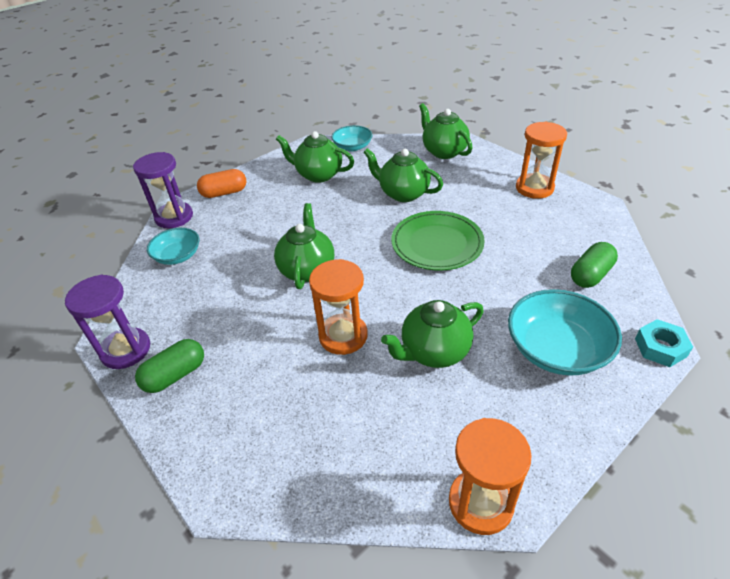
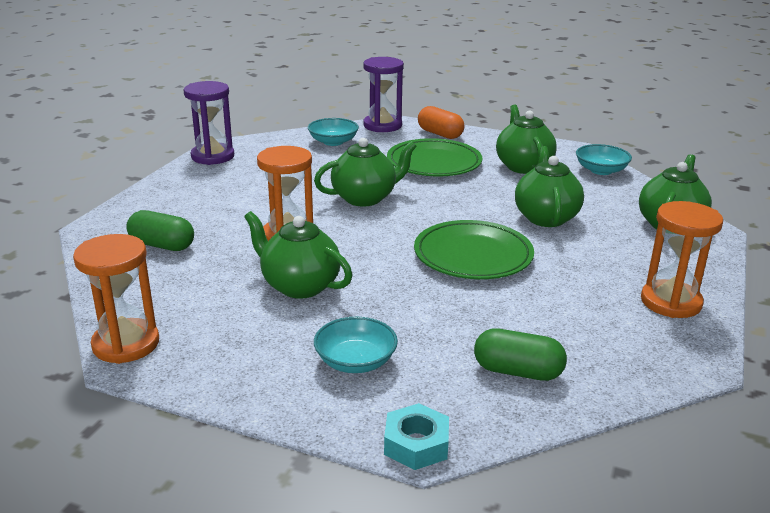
camera: 60 degrees right, 15 degrees down
green capsule [135,339,204,393] -> green capsule moved to [126,210,194,251]
turquoise bowl [508,289,622,376] -> turquoise bowl [314,317,398,373], size x0.61
none -> green plate [387,138,482,177]

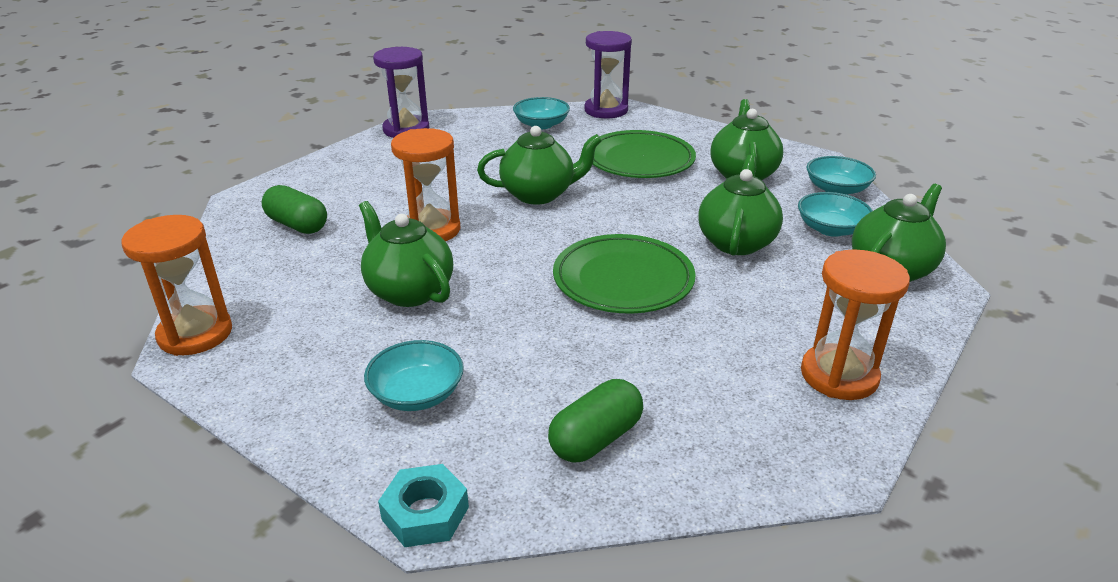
camera: 15 degrees right, 5 degrees up
orange capsule [418,106,464,139] -> none
green capsule [474,328,567,381] -> green capsule turned 75 degrees counterclockwise [548,379,643,463]
none -> turquoise bowl [798,192,873,237]

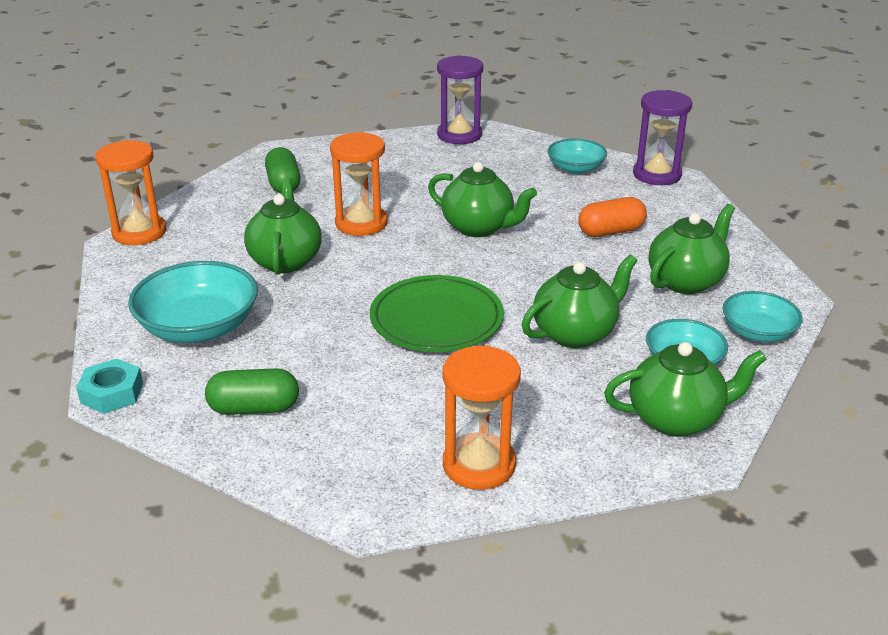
camera: 40 degrees right, 0 degrees up
turquoise bowl [364,340,464,411] -> turquoise bowl [128,261,258,343], size x1.64
green plate [593,130,696,178] -> orange capsule [578,197,647,237]

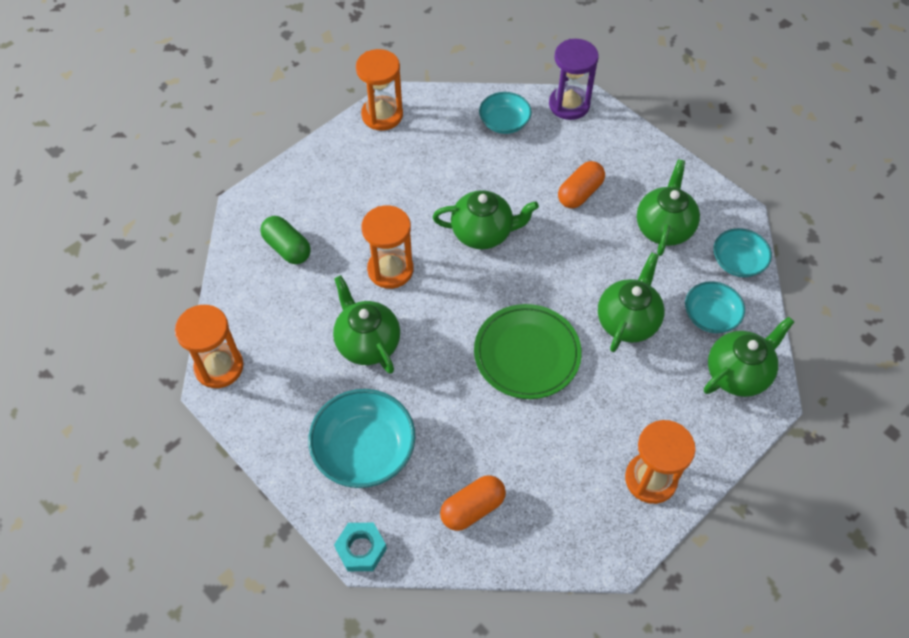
camera: 30 degrees left, 25 degrees up
green capsule [205,368,299,415] -> orange capsule [440,475,506,531]
purple hourglass [437,55,483,144] -> orange hourglass [356,49,403,130]

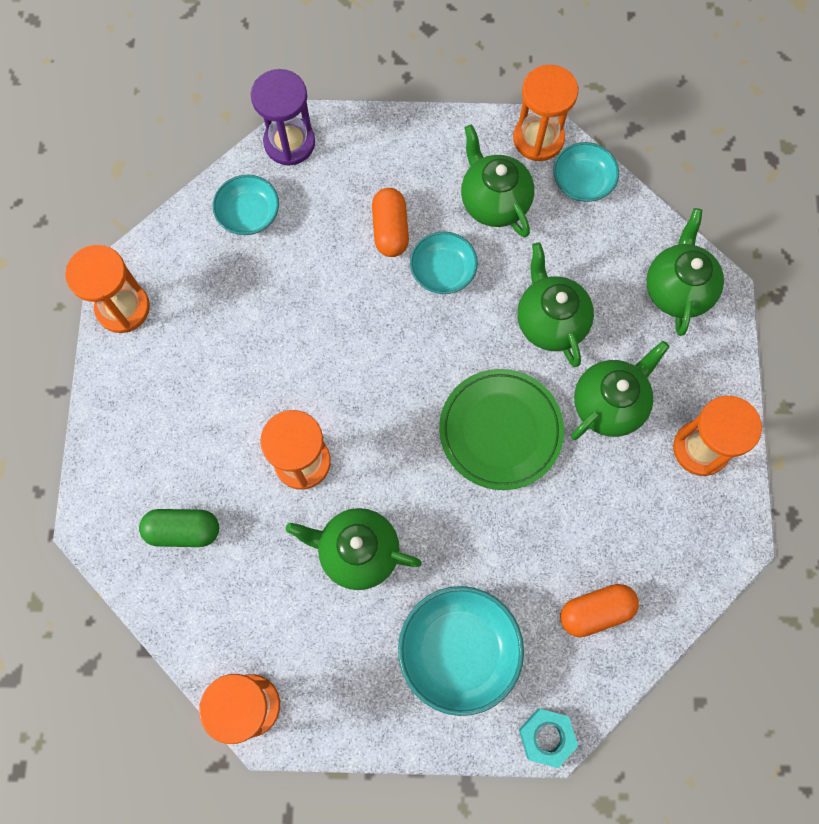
camera: 45 degrees left, 15 degrees up
green teapot [433,190,539,249] -> green teapot moved to [571,341,669,440]
orange capsule [440,475,506,531] -> orange capsule turned 60 degrees clockwise [560,584,639,637]
turquoise bowl [685,281,745,333] -> turquoise bowl moved to [410,231,478,294]
none -> orange hourglass [513,65,578,161]

